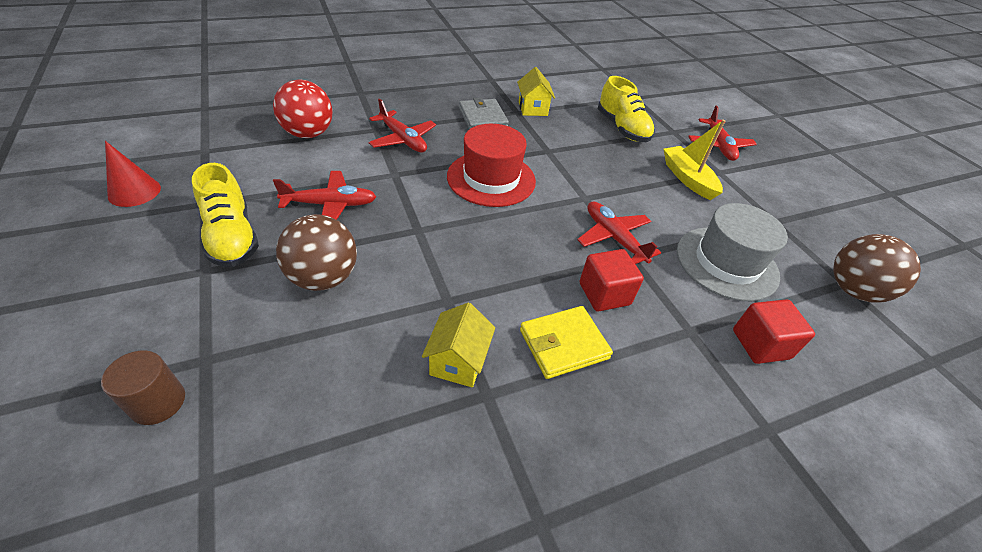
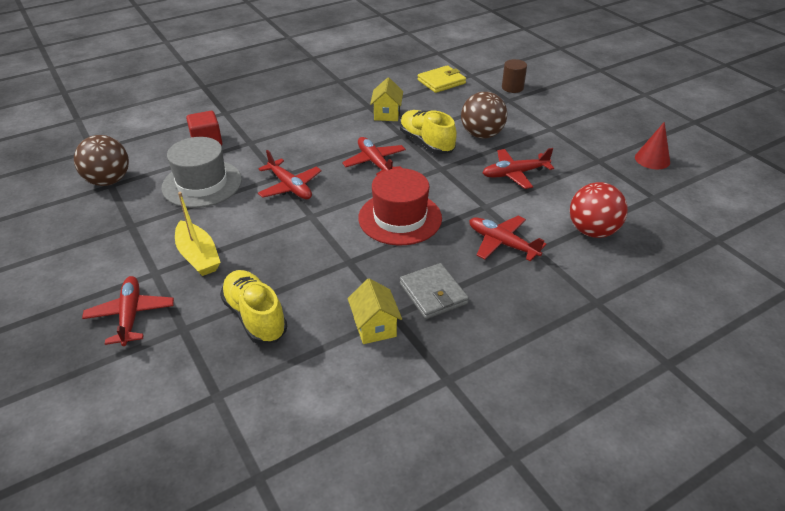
camera: 175 degrees right, 5 degrees down
yellow shoe [192,163,259,267] -> yellow shoe moved to [400,110,457,154]
yellow wallet [520,306,613,379] -> yellow wallet moved to [417,65,466,93]
red cube [580,249,644,311] -> none
none -> red plane [342,137,406,175]

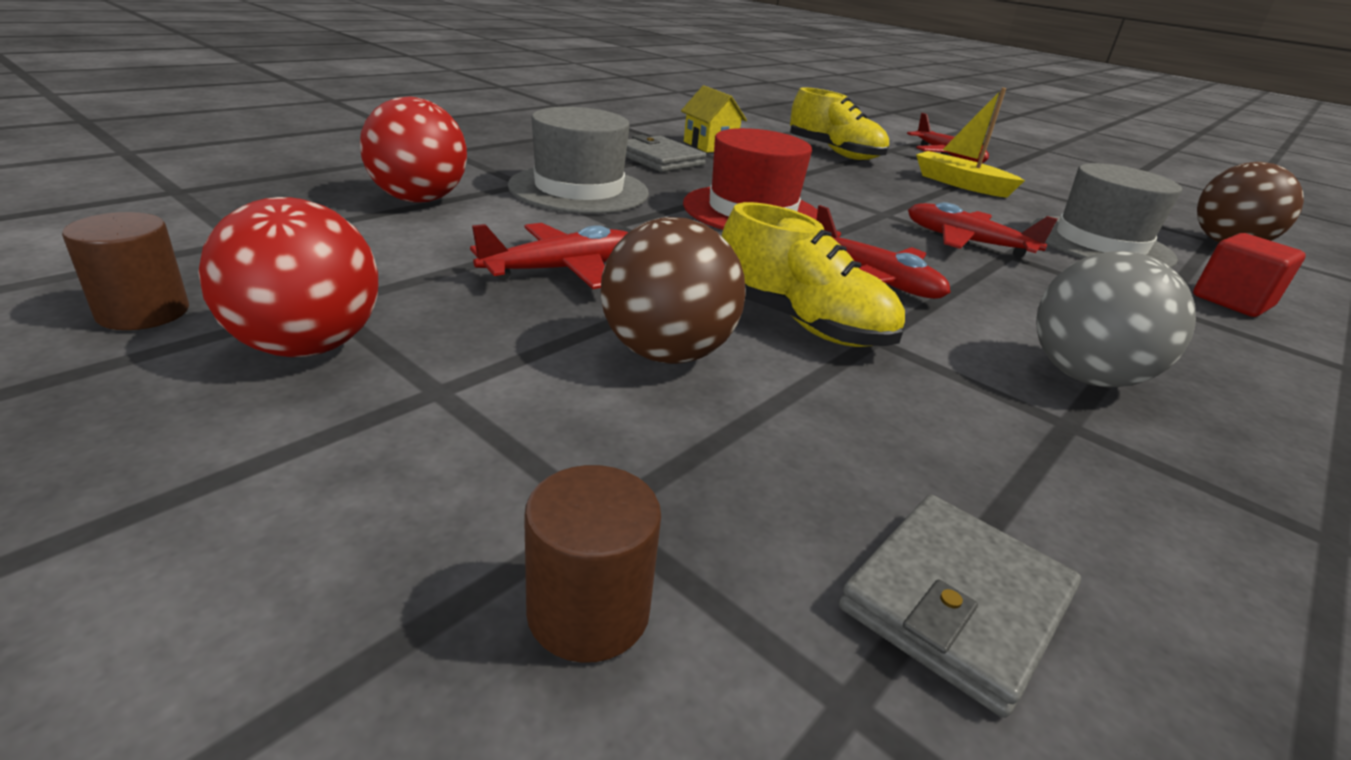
camera: 160 degrees right, 10 degrees down
yellow house [370,77,403,121] -> none
yellow wallet [417,65,466,93] -> grey wallet [839,494,1081,718]
red plane [469,216,546,261] -> grey hat [508,107,649,214]
red cone [635,122,670,169] -> brown cylinder [62,212,189,330]
none -> red ball [198,197,378,357]
none -> grey ball [1036,251,1196,388]

